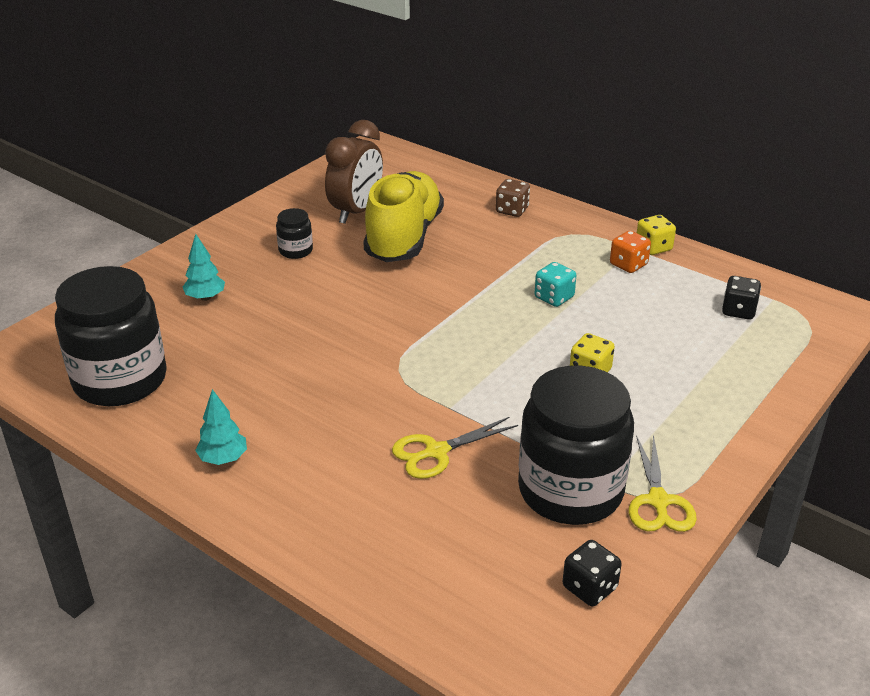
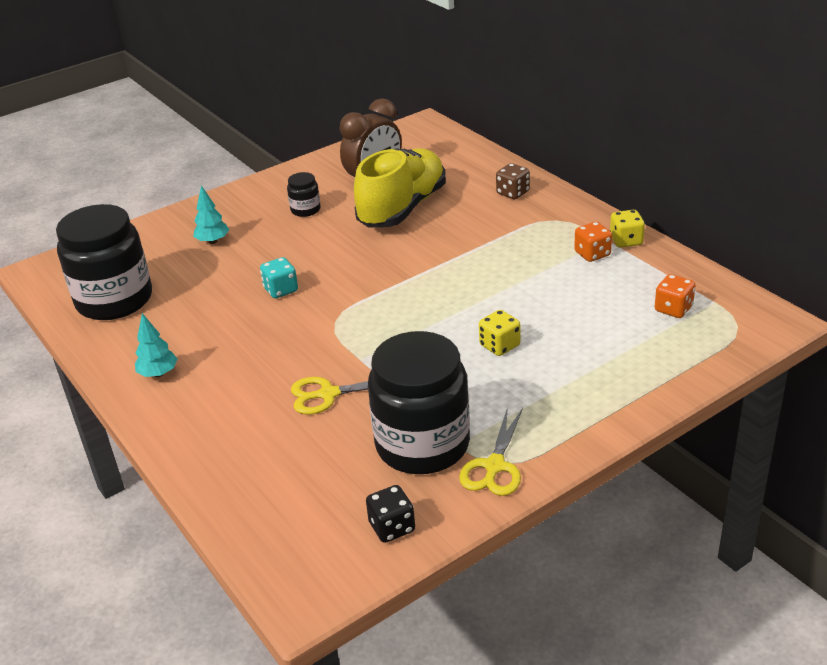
camera: 20 degrees right, 0 degrees up
turquoise dice [535,262,576,307] -> turquoise dice moved to [260,257,298,298]
black dice [722,276,761,320] -> orange dice [655,274,695,318]

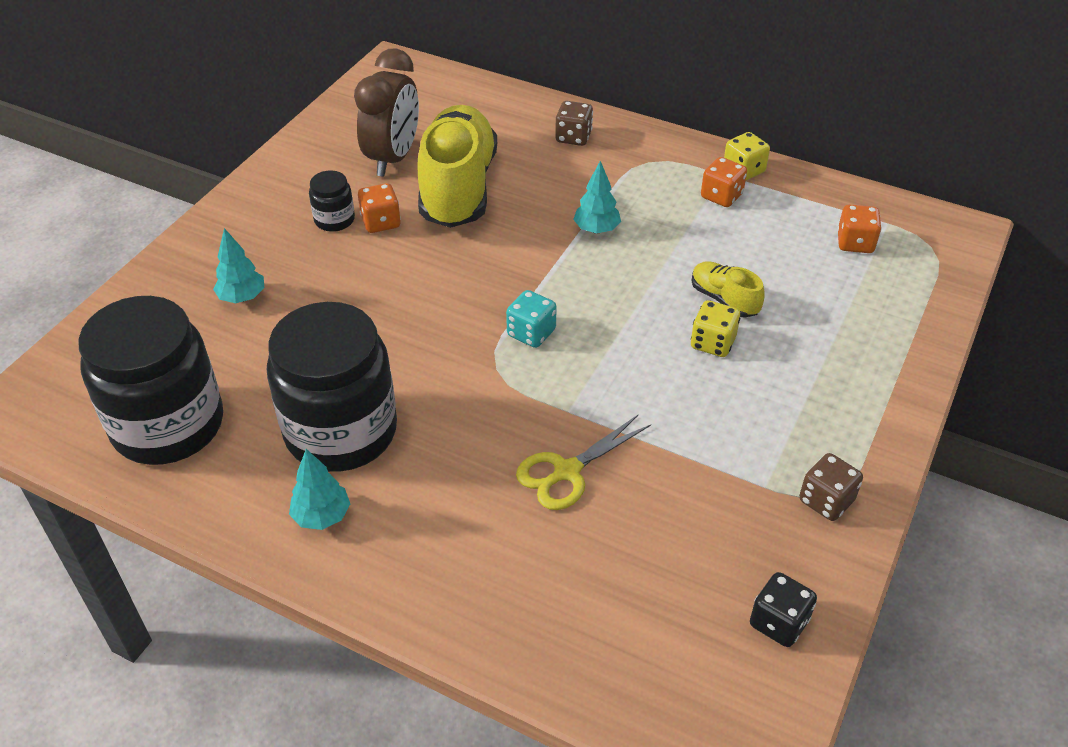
camera: 30 degrees left, 10 degrees up
turquoise dice [260,257,298,298] -> turquoise dice moved to [506,290,557,348]
black jar [368,331,470,474] -> black jar moved to [267,302,397,472]
yellow scissors [459,407,523,496] -> brown dice [799,453,863,521]
none -> orange dice [358,183,401,233]
none -> turquoise tree [573,161,621,234]
none -> yellow shoe [692,261,765,318]

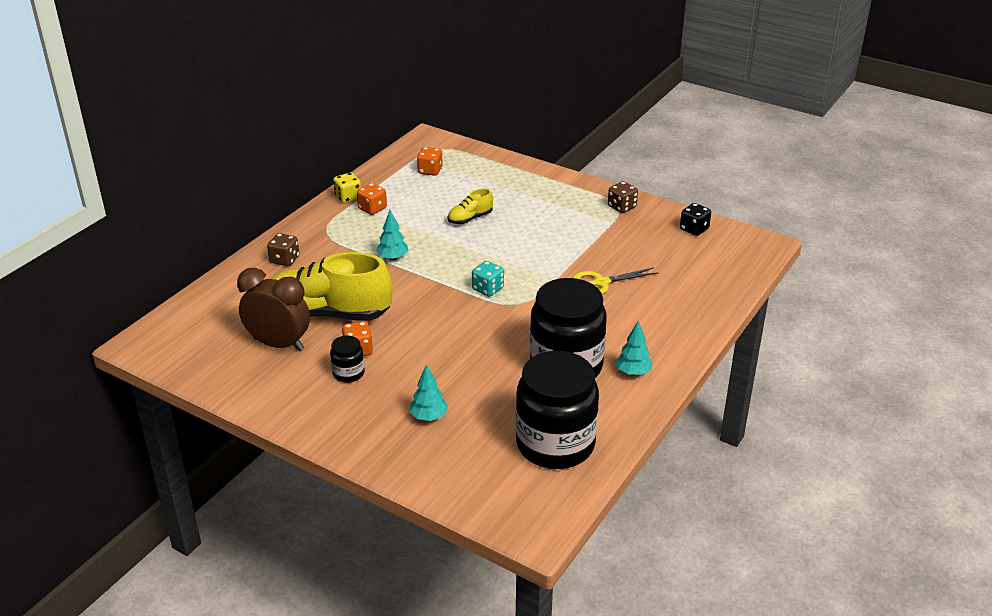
camera: 85 degrees left, 10 degrees down
yellow scissors [516,415,651,510] -> yellow scissors turned 105 degrees clockwise [572,267,658,294]
yellow dice [691,300,740,357] -> none

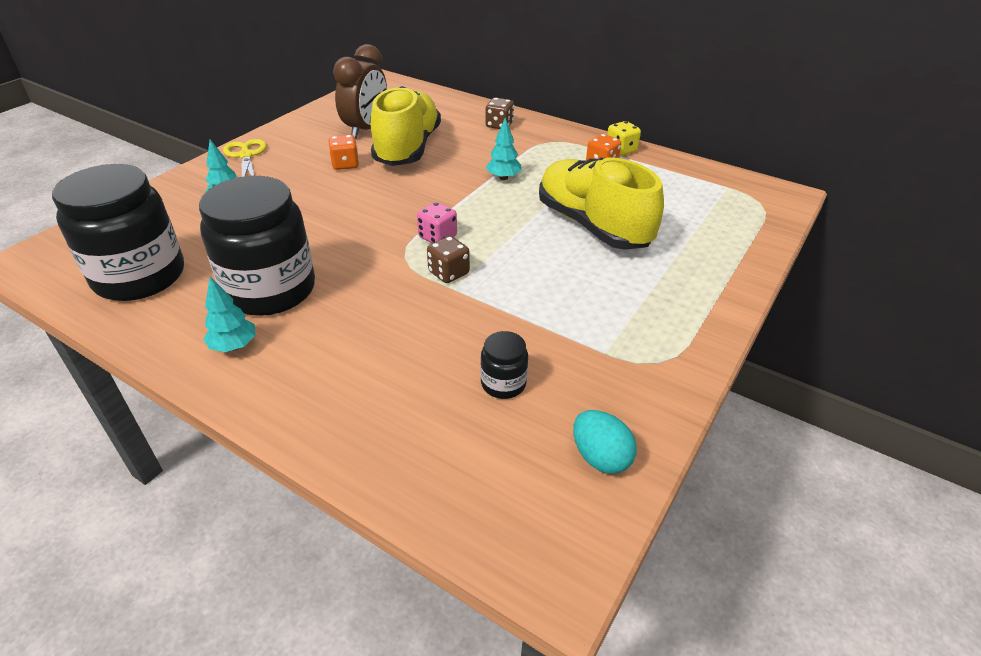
camera: 90 degrees right, 5 degrees up
black jar [330,336,365,383] -> black jar moved to [481,331,528,399]
orange dice [417,147,443,176] -> none
yellow shoe [448,188,493,224] -> yellow shoe [539,158,664,250], size x2.23
turquoise dice [472,261,504,297] -> pink dice [417,202,457,243]
yellow scissors [572,267,658,294] -> yellow scissors moved to [223,139,267,177]
brown dice [608,181,638,213] -> brown dice moved to [427,236,470,283]
black dice [680,203,711,236] -> turquoise egg [573,410,637,474]

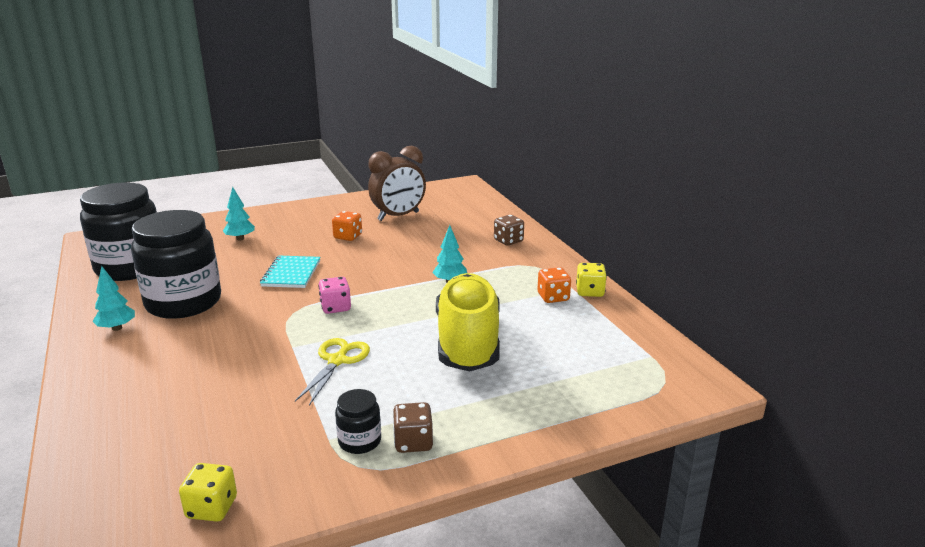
camera: 35 degrees right, 15 degrees down
yellow scissors [223,139,267,177] -> yellow scissors moved to [295,338,370,406]
yellow shoe [371,86,441,166] -> none
brown dice [427,236,470,283] -> brown dice moved to [393,402,433,453]
black jar [481,331,528,399] -> black jar moved to [335,389,381,454]
turquoise egg [573,410,637,474] -> yellow dice [179,463,237,522]
none -> turquoise notebook [260,256,320,288]

